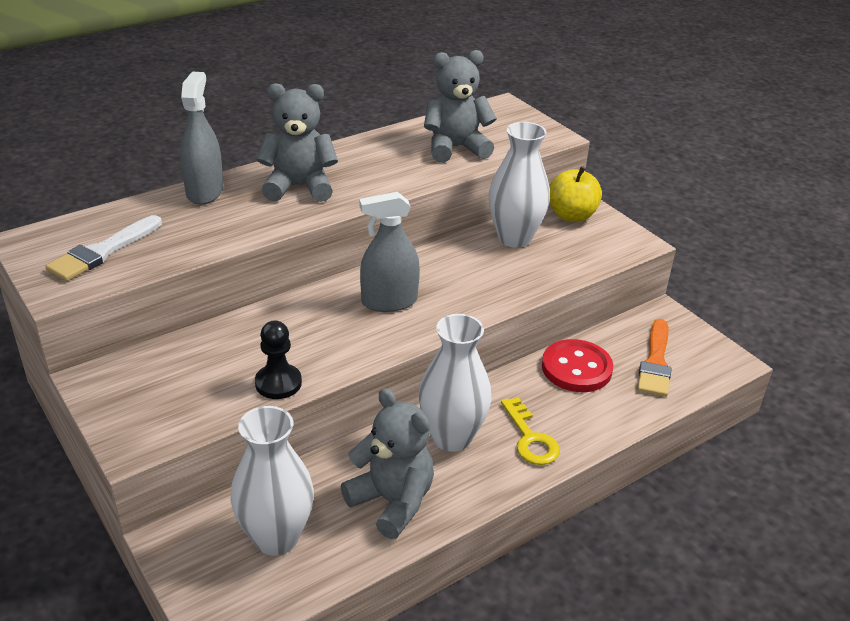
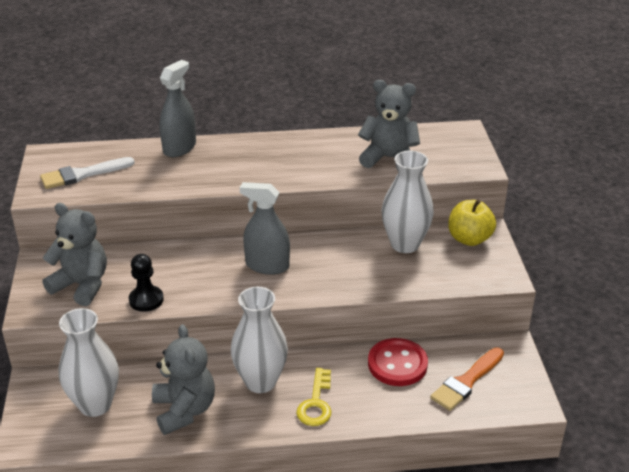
camera: 30 degrees right, 0 degrees up
grey teddy bear [256,83,338,202] -> grey teddy bear moved to [42,203,107,306]

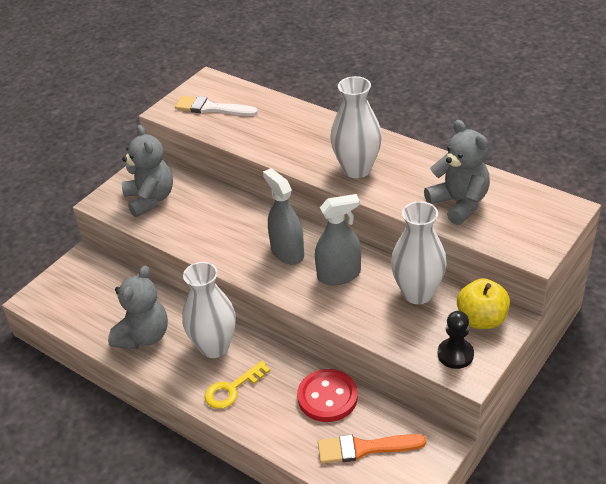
camera: 45 degrees right, 5 degrees up
white vase [59,308,119,417] -> white vase moved to [330,76,382,178]
black pawn [129,254,164,312] -> black pawn moved to [438,311,474,369]
grey spray bottle [159,60,196,157] -> grey spray bottle moved to [315,194,361,285]

